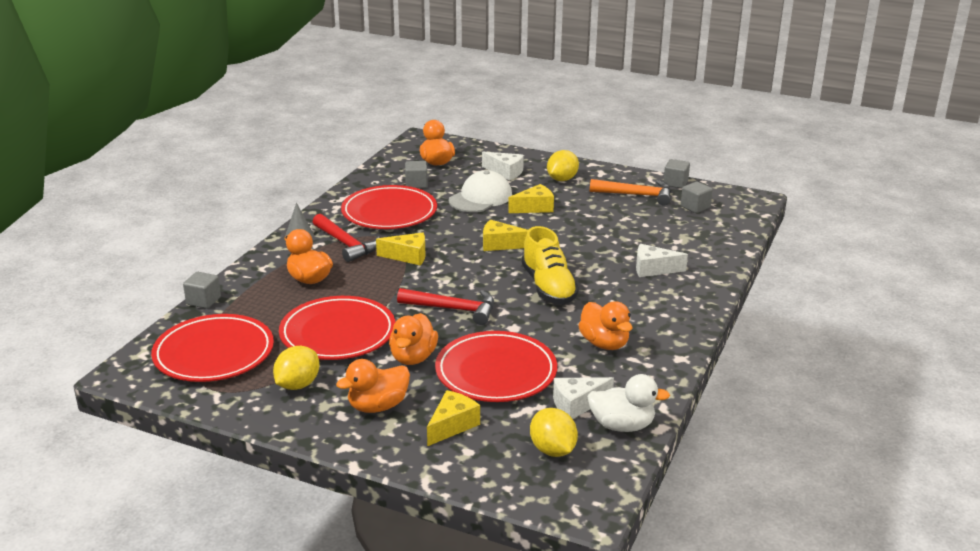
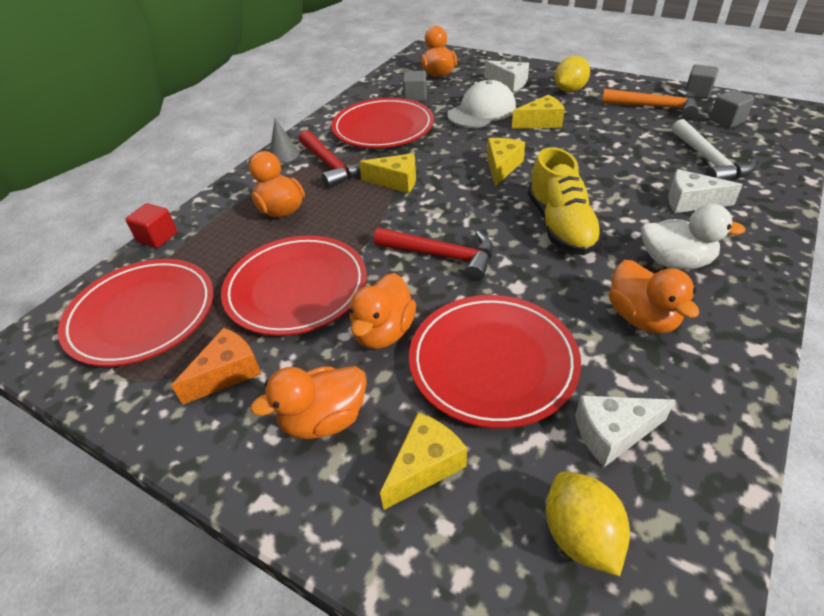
camera: 10 degrees right, 15 degrees up
grey cube [183,272,221,309] -> red cube [125,203,177,248]
yellow lemon [273,346,319,390] -> orange cheese [171,328,261,405]
yellow cheese [483,220,528,251] -> yellow cheese turned 90 degrees clockwise [487,138,525,186]
white duck [587,374,670,432] -> white duck moved to [641,204,746,270]
none -> white hammer [672,119,756,180]

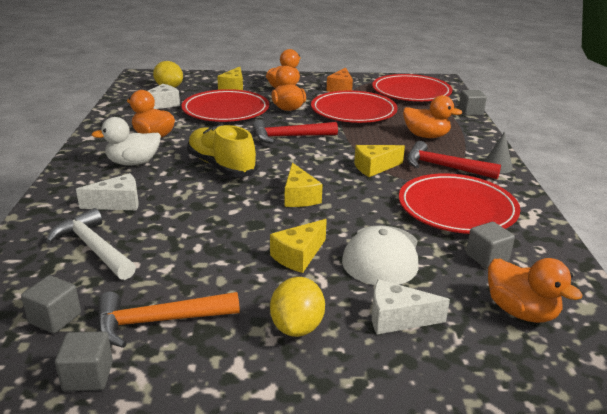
camera: 145 degrees right, 15 degrees down
red cube [125,203,177,248] -> grey cube [459,90,487,116]

